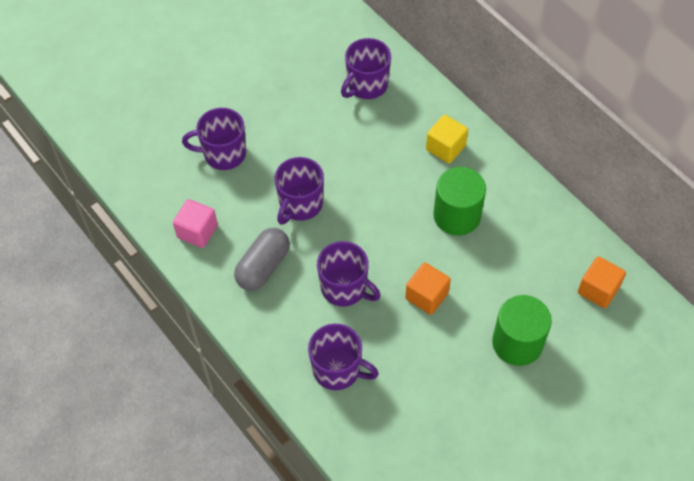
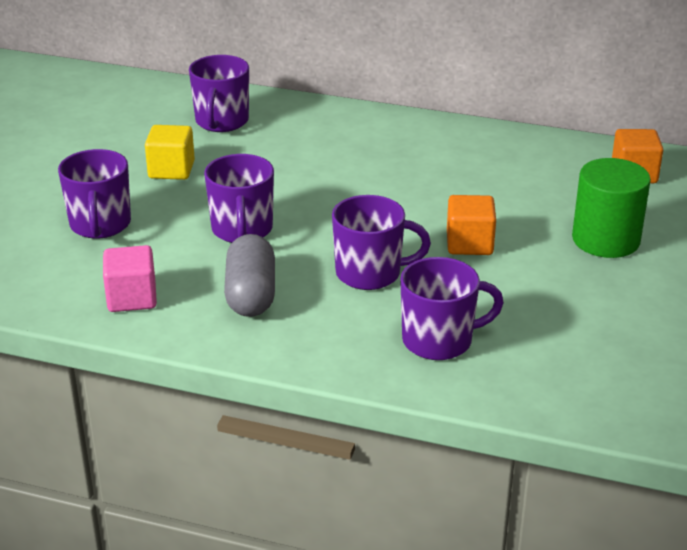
camera: 35 degrees left, 25 degrees down
purple mug [182,108,246,170] -> purple mug turned 60 degrees counterclockwise [58,149,131,239]
yellow cube [426,115,468,163] -> yellow cube moved to [145,125,195,180]
green cylinder [433,167,486,236] -> none

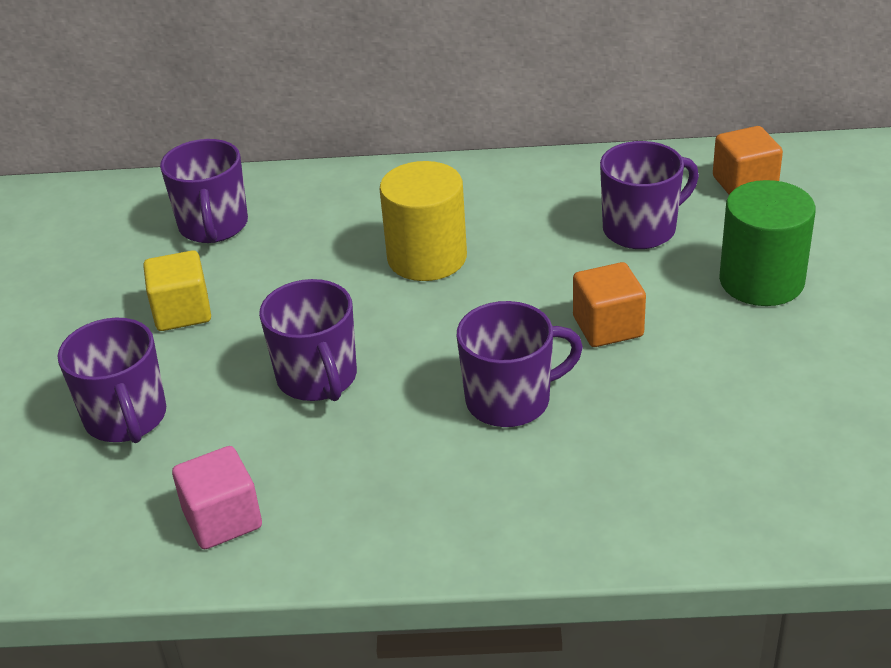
camera: 15 degrees left, 5 degrees up
grey capsule [224,234,275,317] -> none
purple mug [400,257,504,360] -> purple mug moved to [600,141,699,249]
none -> yellow cylinder [380,161,467,281]

